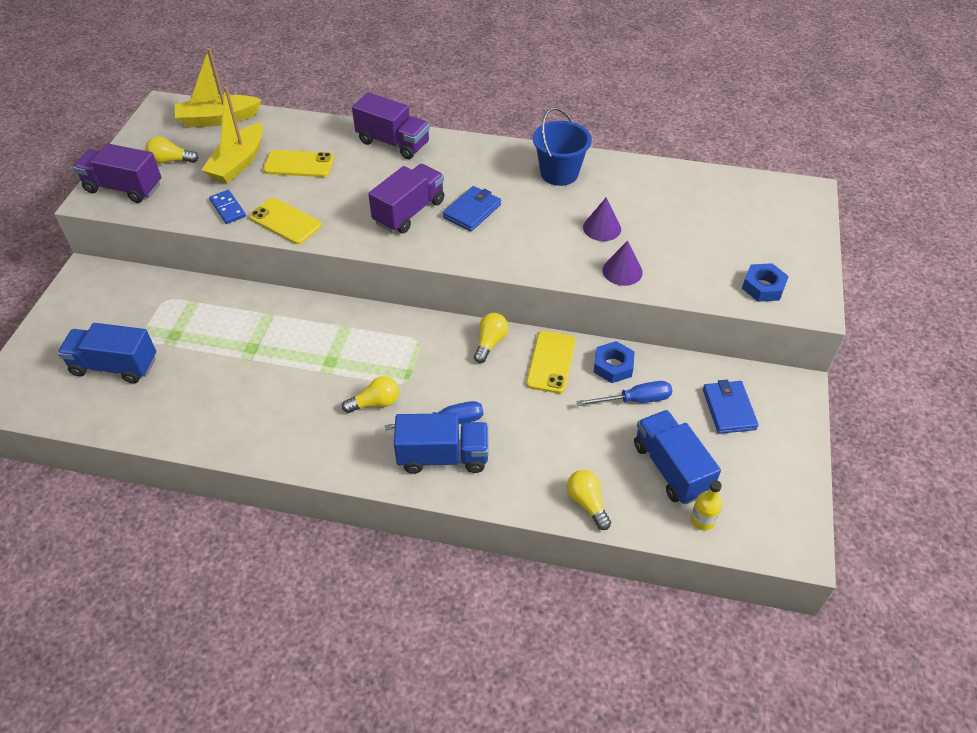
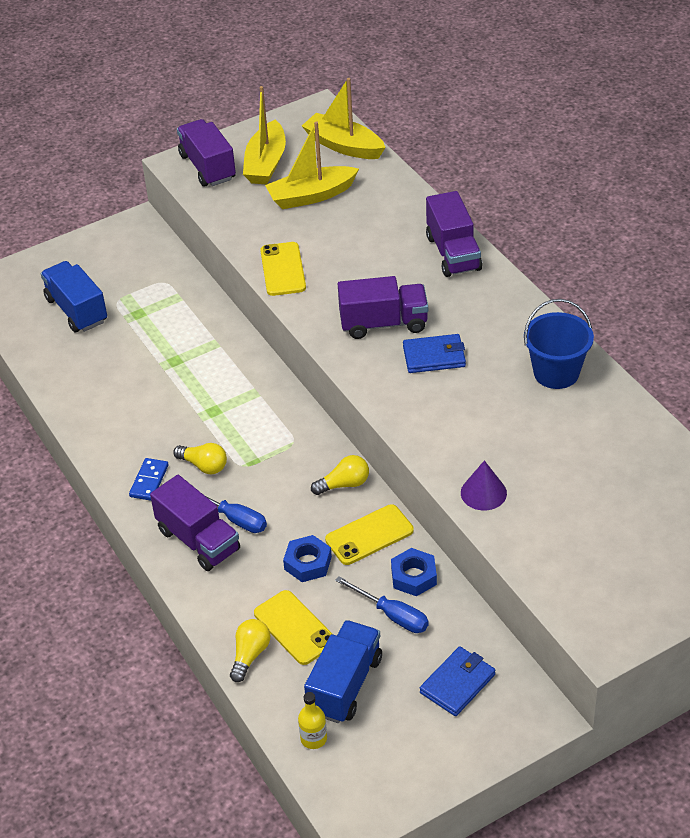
camera: 50 degrees right, 5 degrees down
yellow light bulb [145,137,198,164] -> yellow boat [243,86,286,185]
blue domino [209,190,246,224] -> blue domino moved to [129,458,168,501]
yellow phone [263,150,334,177] -> yellow phone moved to [254,590,332,665]
blue truck [394,413,489,474] -> purple truck [150,475,240,571]
purple cone [583,197,621,241] -> none
blue nut [742,263,789,302] -> blue nut moved to [283,535,332,582]

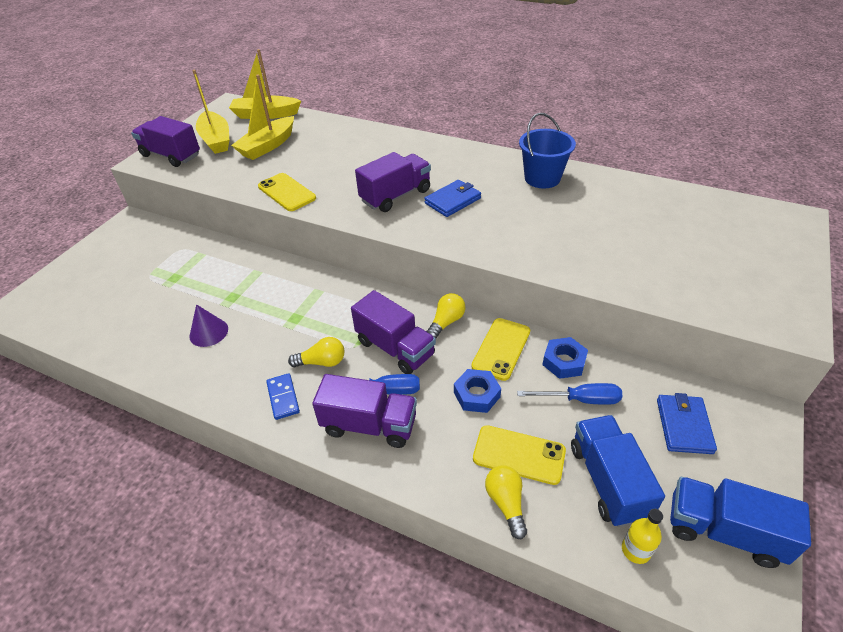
camera: 35 degrees left, 0 degrees up
blue truck [41,261,107,332] -> blue truck moved to [670,477,811,568]
purple truck [426,191,482,277] -> purple truck moved to [351,290,436,374]
purple cone [461,460,507,510] -> purple cone moved to [189,304,228,347]

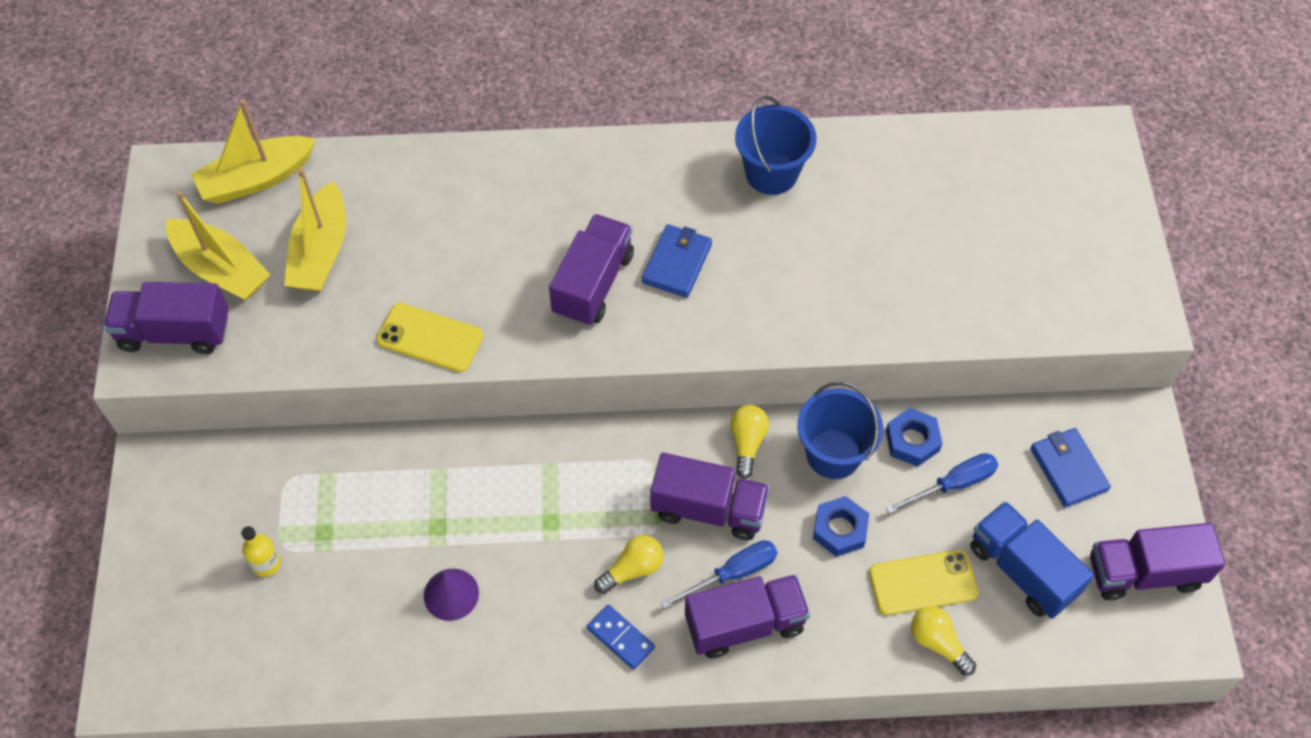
camera: 30 degrees left, 15 degrees up
yellow phone [471,318,530,381] -> blue bucket [797,381,883,479]
yellow bottle [622,509,663,564] -> yellow bottle moved to [241,526,281,577]
blue truck [670,477,811,568] -> purple truck [1090,523,1225,600]

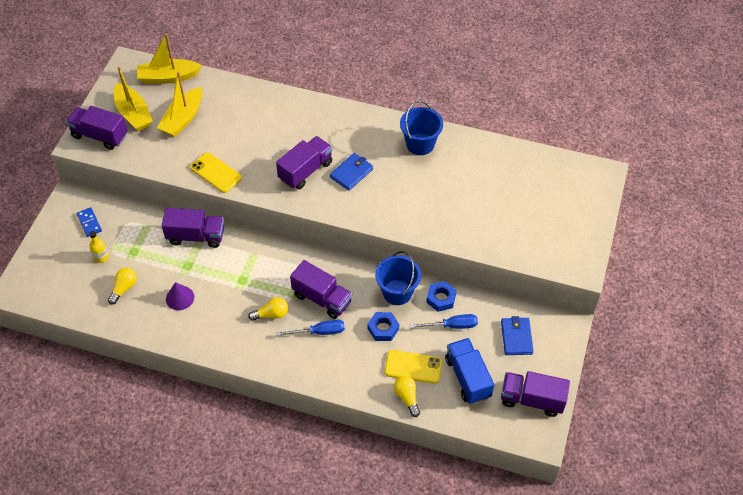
camera: 20 degrees right, 5 degrees down
blue domino [587,605,655,670] -> blue domino moved to [77,207,102,237]
purple truck [685,574,810,658] -> purple truck moved to [162,208,224,248]
yellow light bulb [730,405,769,479] -> yellow light bulb moved to [108,268,137,305]

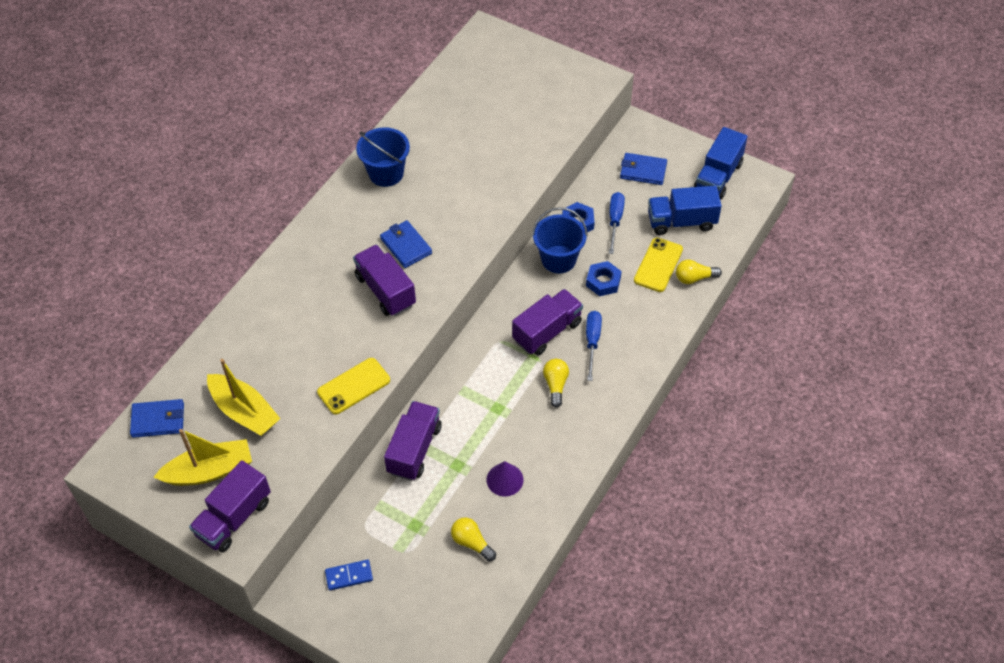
camera: 75 degrees left, 0 degrees up
yellow bottle [89,231,109,263] -> none
yellow boat [137,33,202,84] -> blue wallet [130,399,184,438]
purple truck [501,371,570,417] -> blue truck [694,127,747,199]

